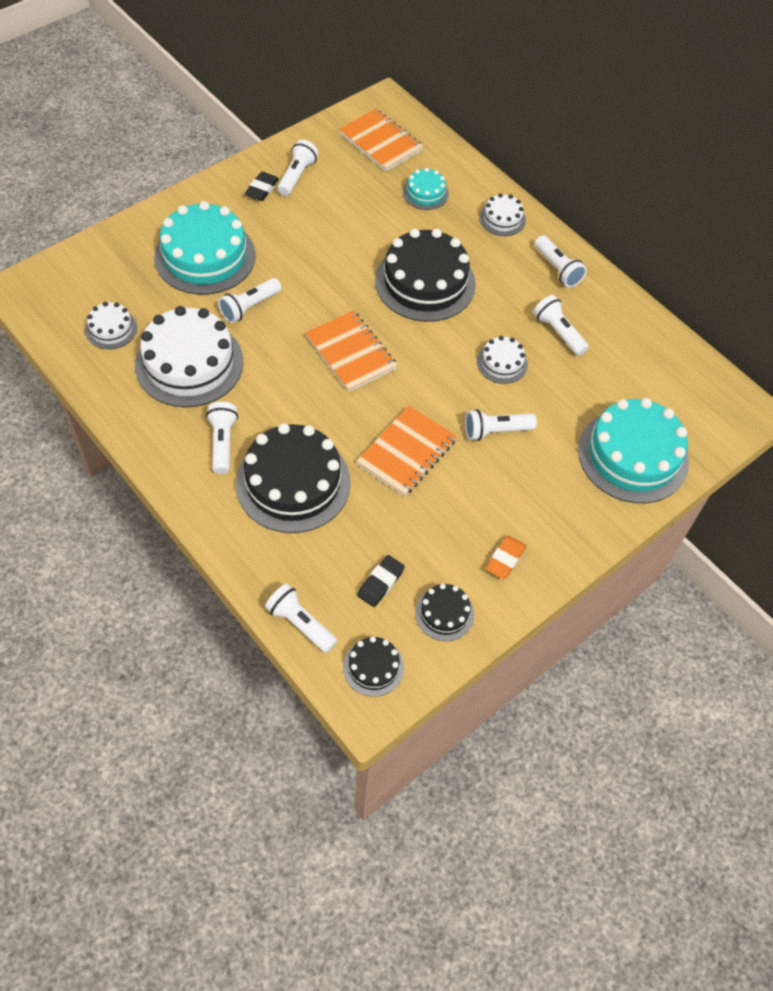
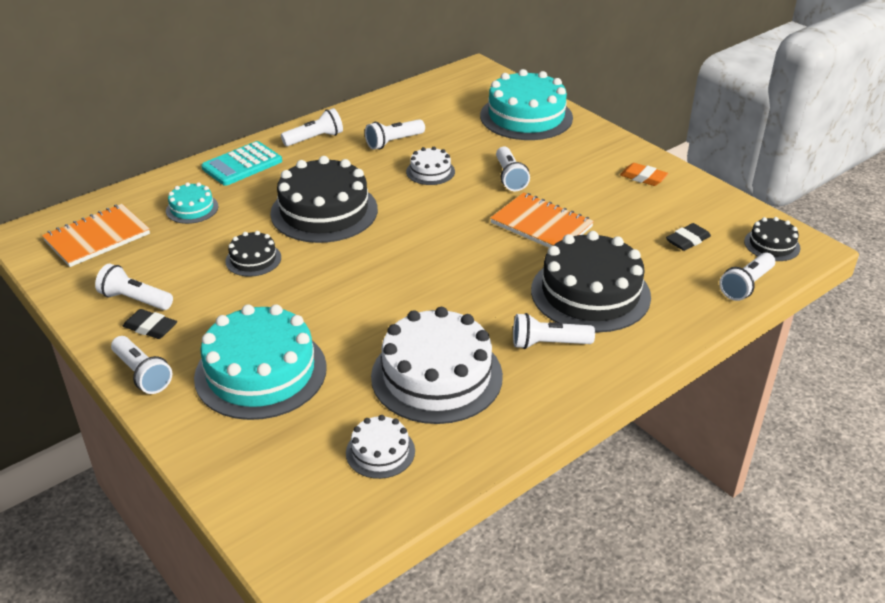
camera: 85 degrees left, 20 degrees down
white flashlight [218,278,281,323] -> white flashlight moved to [111,336,172,394]
orange notebook [305,310,398,392] -> none
black eraser [357,555,405,607] -> black eraser turned 75 degrees counterclockwise [666,223,711,251]
black cake [415,584,474,641] -> black cake moved to [225,231,281,277]
white cake [479,193,526,236] -> turquoise calculator [201,141,282,186]

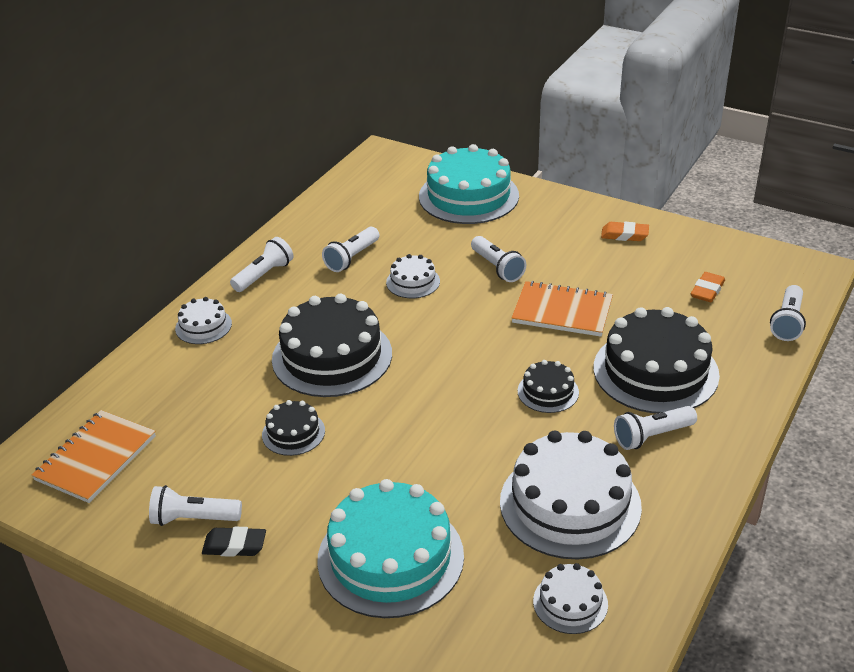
camera: 20 degrees left, 0 degrees up
white flashlight [111,336,172,394] -> none
turquoise cake [166,182,218,224] -> none
turquoise calculator [201,141,282,186] -> white cake [175,297,232,344]
black eraser [666,223,711,251] -> orange eraser [691,272,725,302]
black cake [744,217,800,261] -> black cake moved to [518,360,579,413]

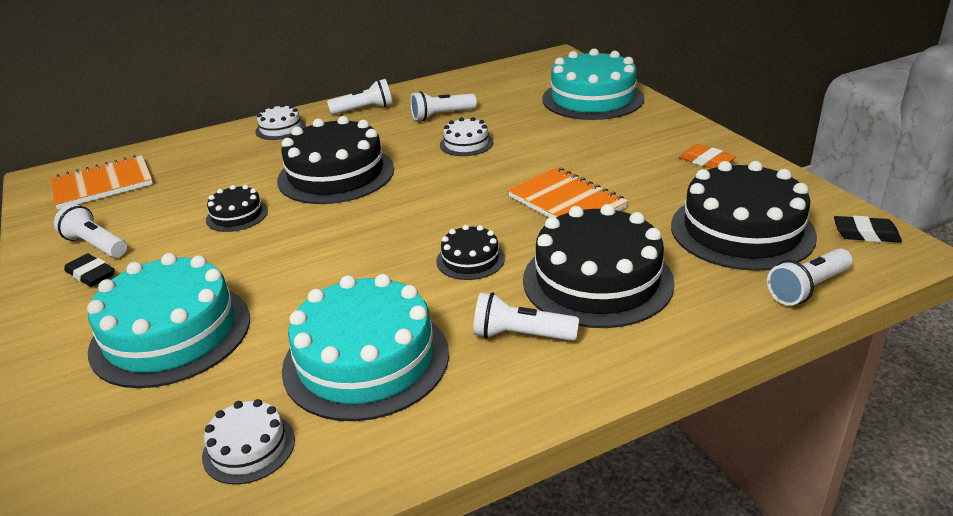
camera: 35 degrees right, 5 degrees down
white flashlight [471,236,526,282] -> none
white cake [500,431,642,560] -> turquoise cake [282,274,449,421]
orange eraser [691,272,725,302] -> black cake [671,161,817,271]
none -> black eraser [834,216,902,242]

